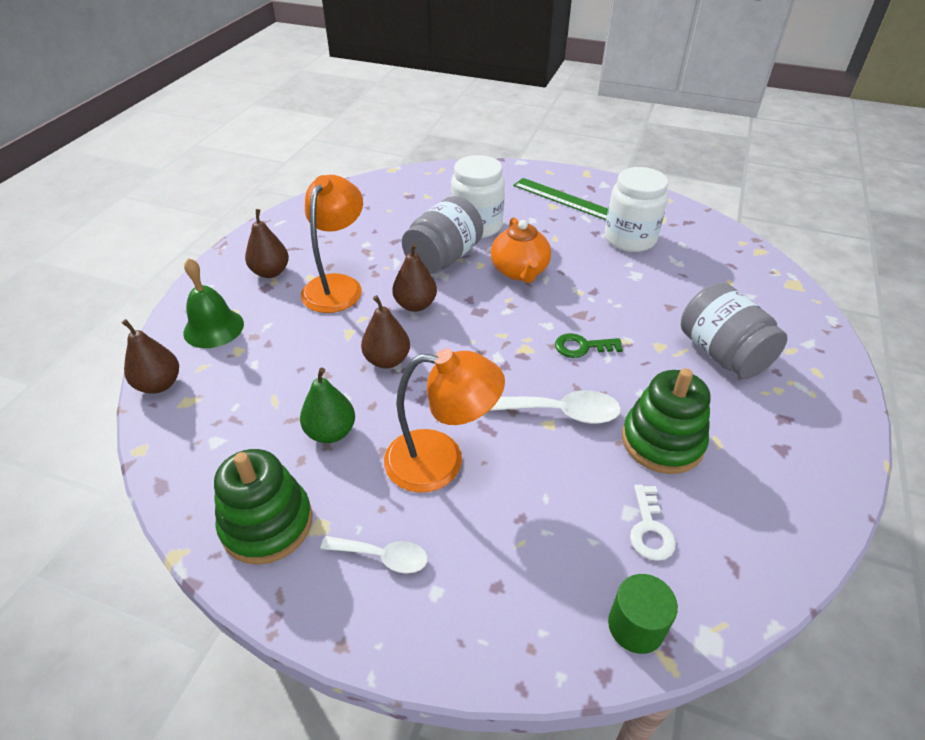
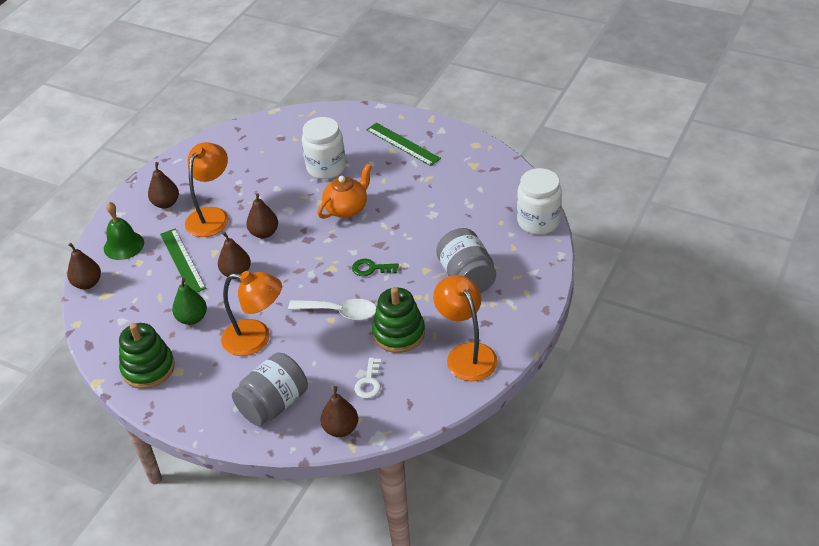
camera: 10 degrees right, 0 degrees up
white spoon [320,536,428,574] -> none
grey jar [402,196,483,274] -> grey jar moved to [232,353,308,426]
orange teapot [491,217,551,283] -> orange teapot turned 135 degrees counterclockwise [317,164,372,219]
white jar [605,167,668,252] -> white jar moved to [517,168,562,235]
green cylinder [608,574,678,654] -> brown pear [321,386,358,437]
none -> green ruler [160,229,206,292]
none -> orange lamp [433,275,498,381]

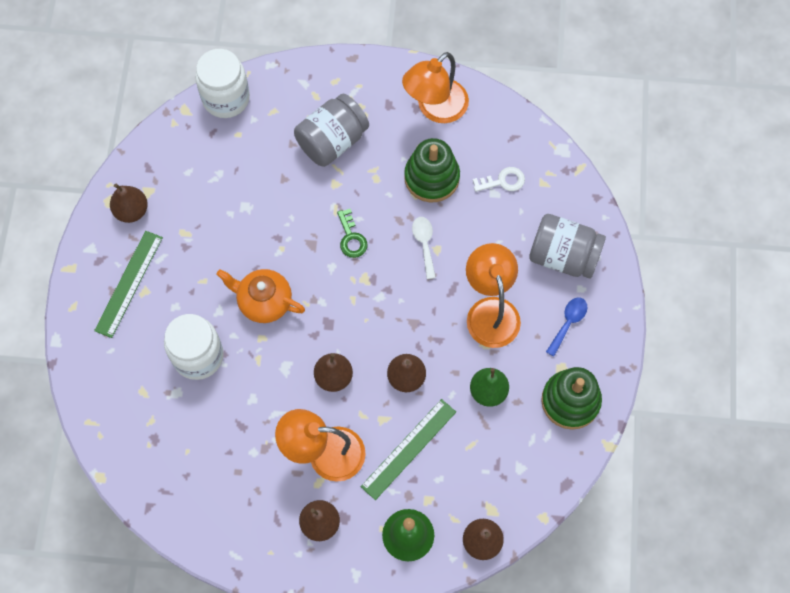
camera: 115 degrees left, 25 degrees up
white spoon [288,299,376,320] -> white spoon [412,217,436,279], size x0.66
brown pear [321,386,358,437] -> brown pear moved to [110,184,148,223]
none -> blue spoon [546,297,588,356]

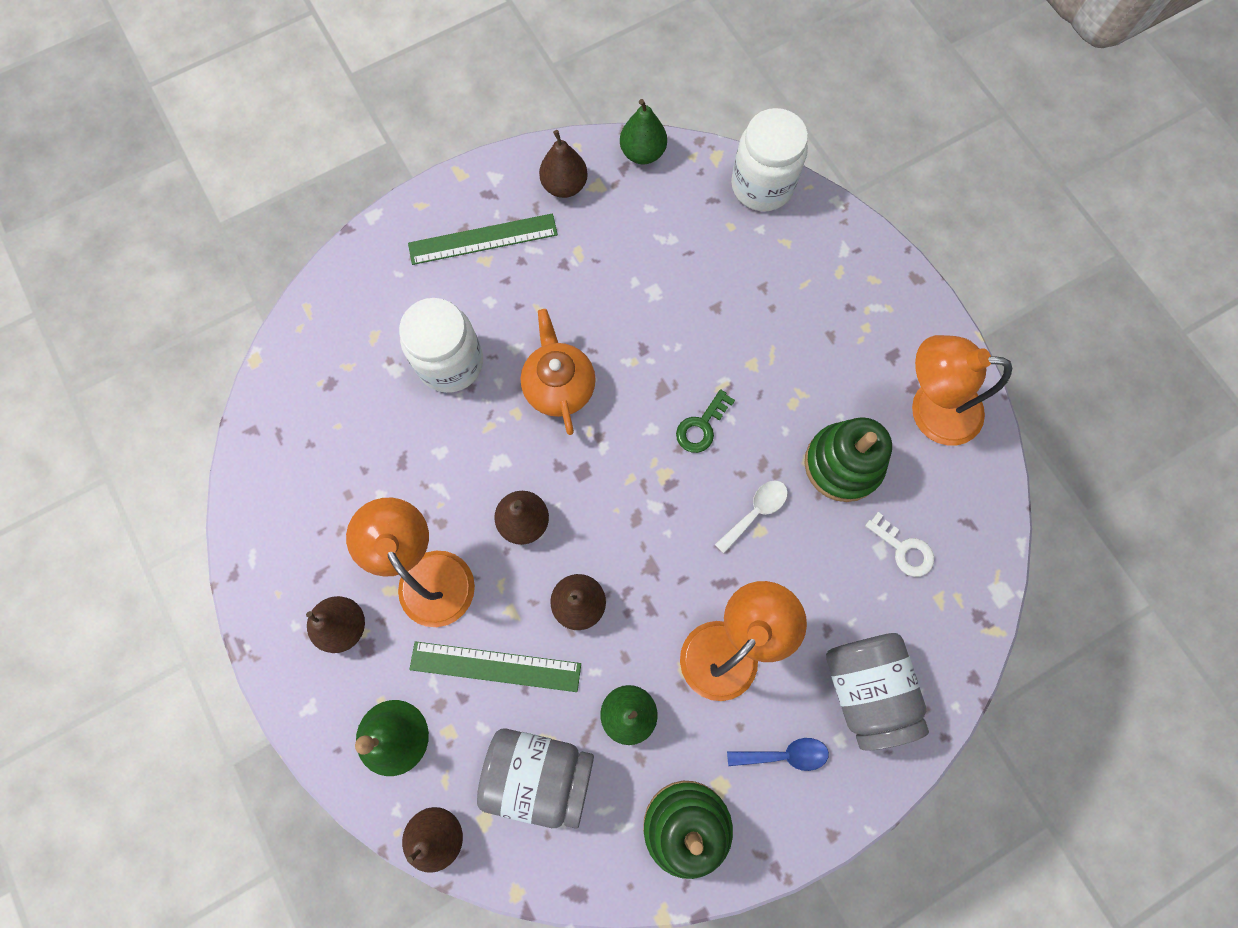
camera: 55 degrees right, 5 degrees up
grey jar [294,93,369,167] -> grey jar moved to [477,728,594,829]
none -> green pear [620,99,667,164]

